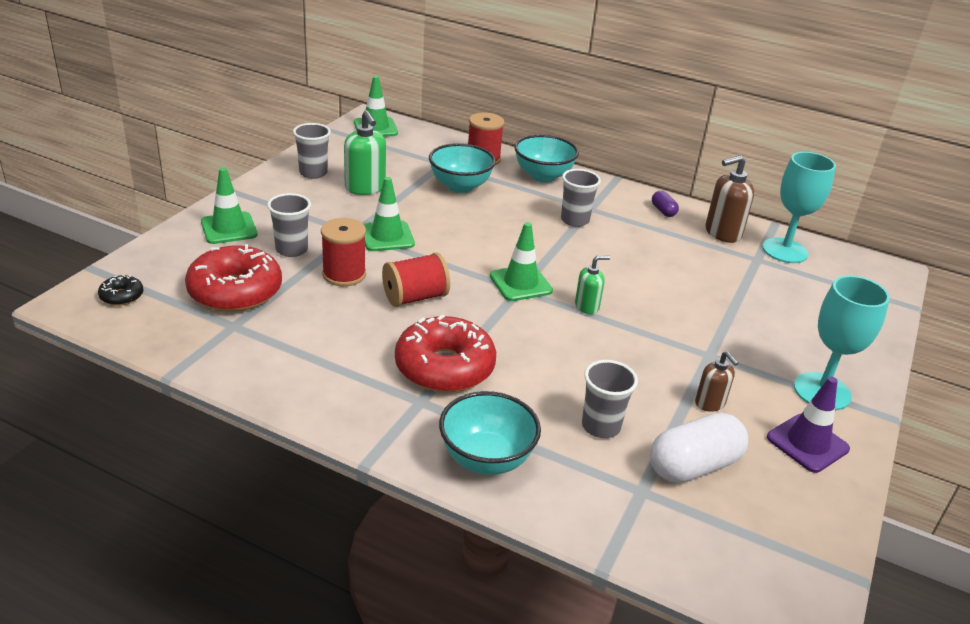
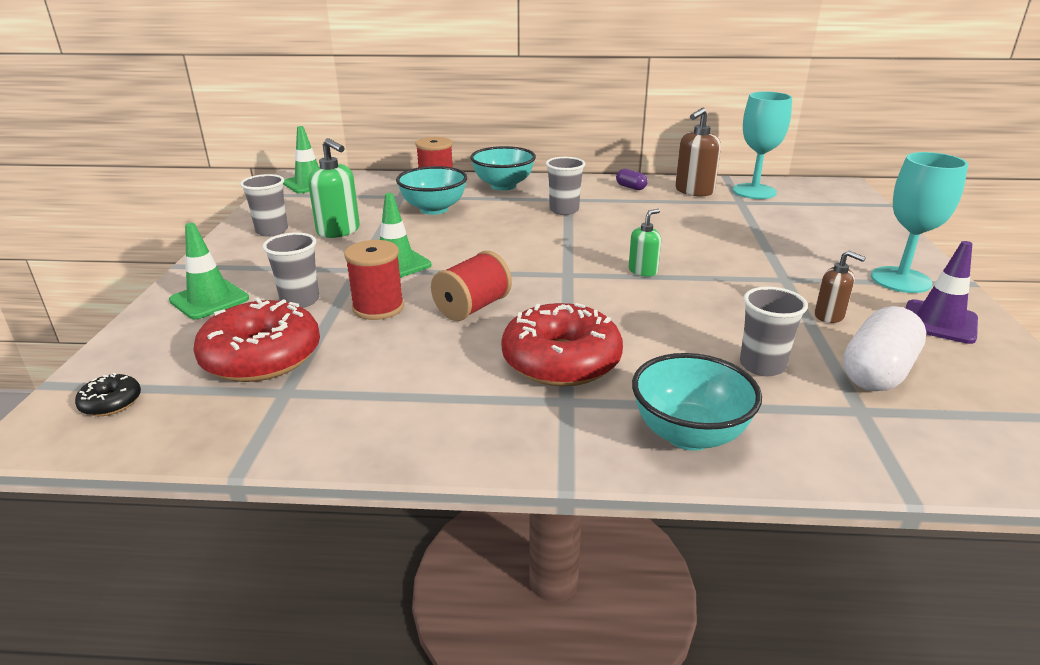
camera: 20 degrees left, 5 degrees down
green traffic cone [490,222,553,301] -> none

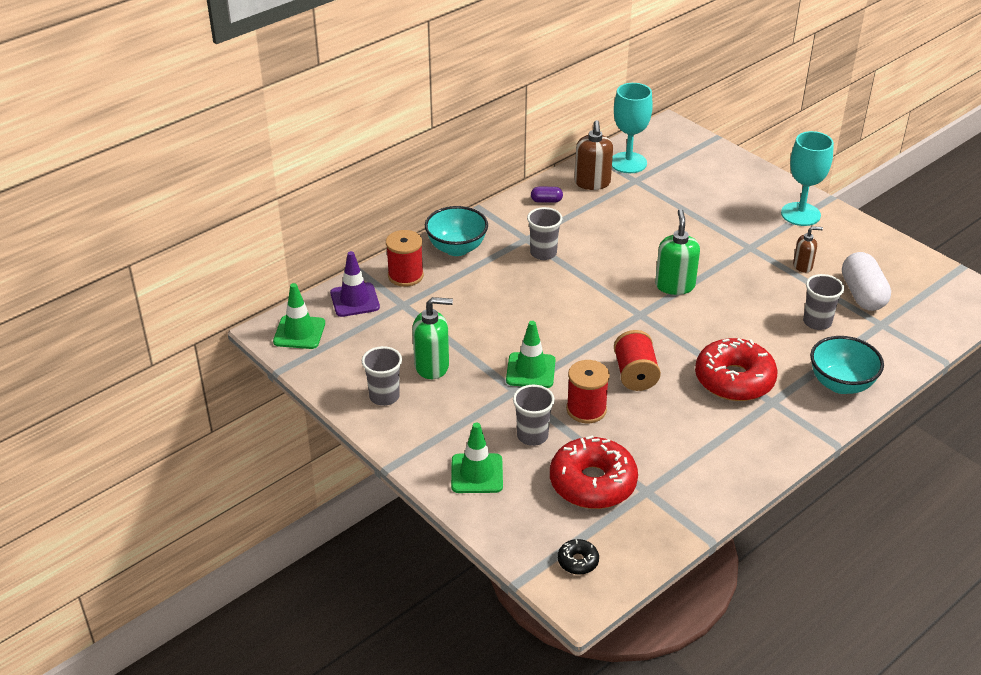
camera: 45 degrees left, 10 degrees up
turquoise bowl [396,166,468,215] -> none
green soap dispenser [629,209,661,277] -> green soap dispenser [655,209,700,295], size x1.66
purple traffic cone [906,241,978,344] -> purple traffic cone moved to [330,251,380,317]

